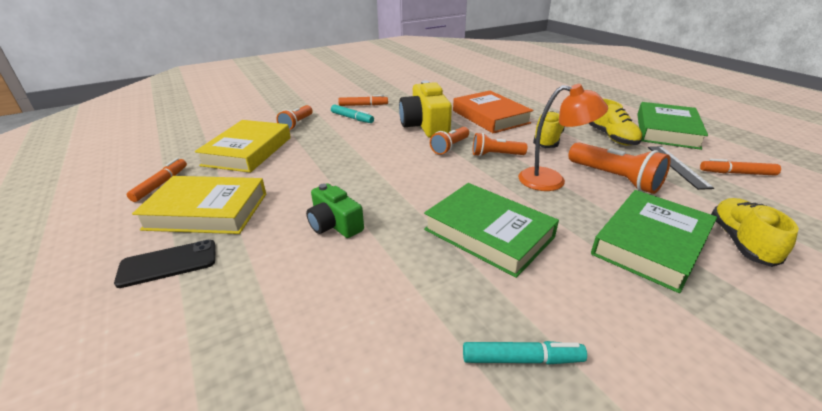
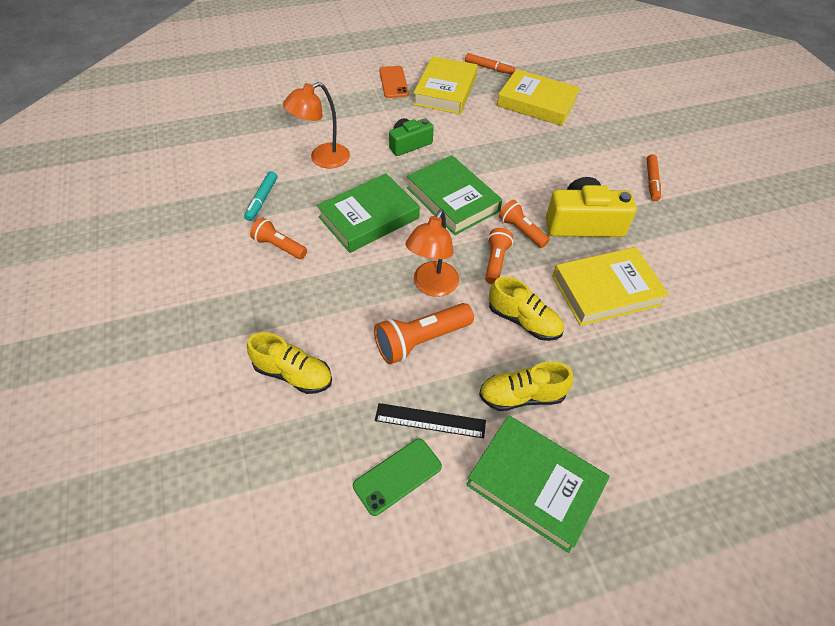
camera: 100 degrees right, 20 degrees up
black phone [114,240,216,288] -> orange phone [379,66,409,98]
orange flashlight [276,105,313,130] -> orange flashlight moved to [250,217,307,259]
turquoise marker [331,104,374,123] -> none
orange book [453,91,533,133] -> yellow book [552,247,669,326]
green book [591,190,717,293] -> green book moved to [407,155,502,235]
orange marker [700,159,781,175] -> green phone [353,438,442,516]
none -> orange lamp [283,82,350,169]

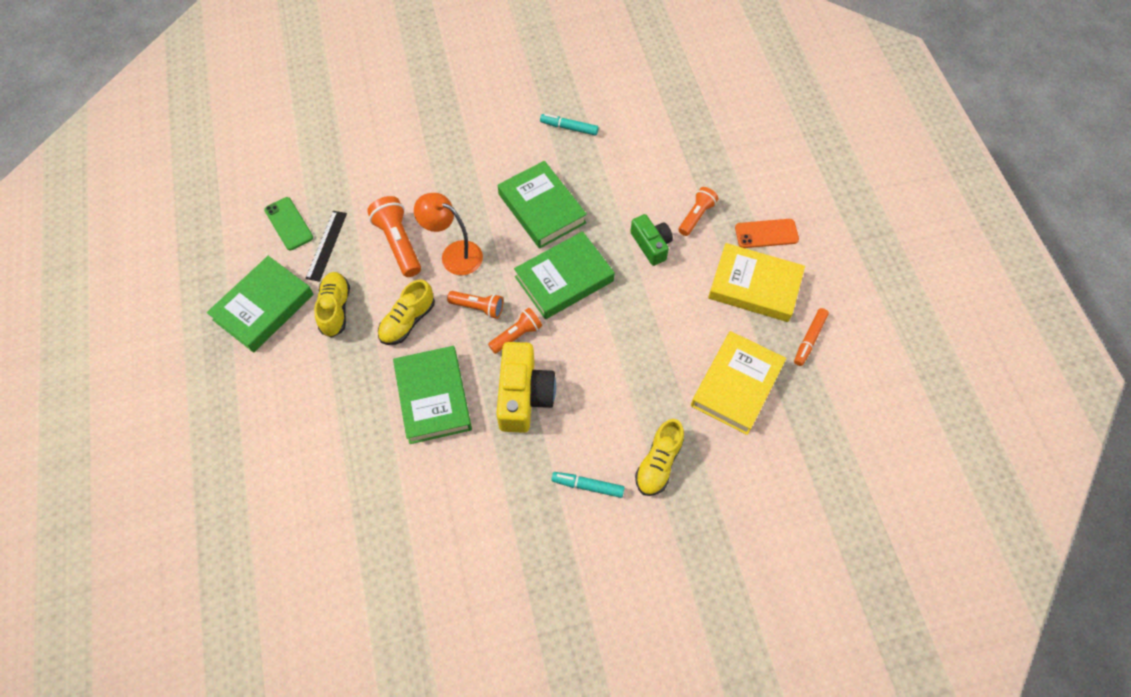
camera: 95 degrees right, 10 degrees up
yellow shoe [247,332,332,394] -> yellow shoe moved to [635,419,684,496]
orange flashlight [250,217,307,259] -> orange flashlight moved to [678,187,718,236]
orange lamp [283,82,350,169] -> none
yellow book [552,247,669,326] -> green book [393,346,472,444]
orange marker [647,154,661,201] -> turquoise marker [551,472,625,498]

